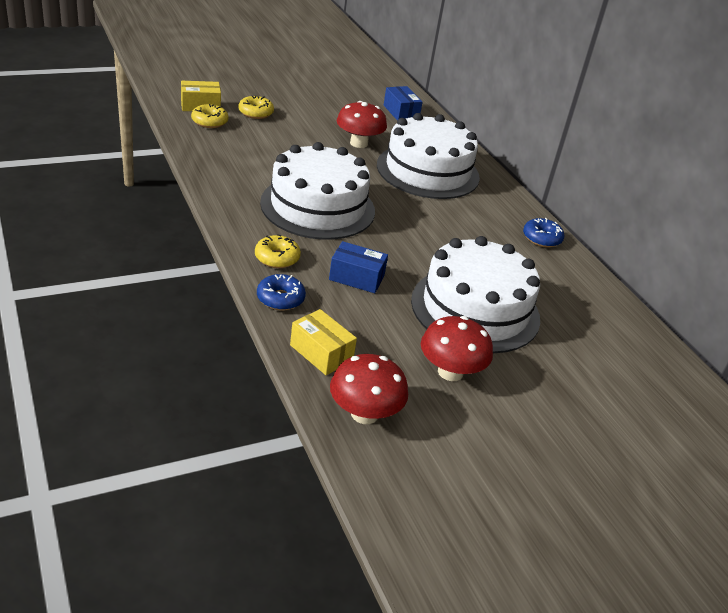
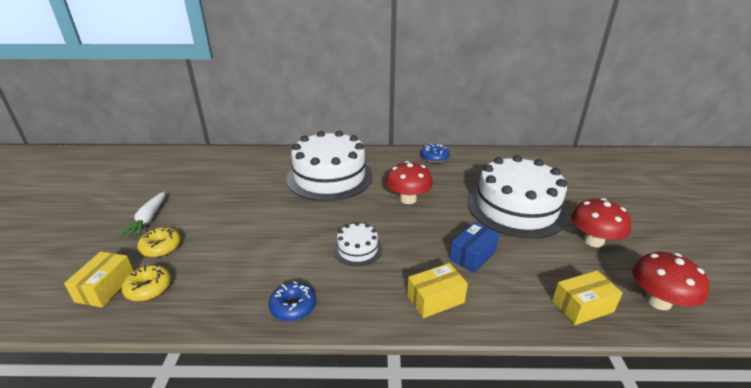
camera: 60 degrees left, 5 degrees down
yellow donut [255,234,301,268] -> yellow box [407,263,468,318]
blue donut [257,274,306,310] -> blue donut moved to [269,282,316,322]
white cake [260,142,375,240] -> white cake [333,222,382,266], size x0.44
red mushroom [337,101,387,148] -> red mushroom moved to [385,161,433,204]
blue box [384,86,423,121] -> none
none -> white carrot [119,192,165,237]

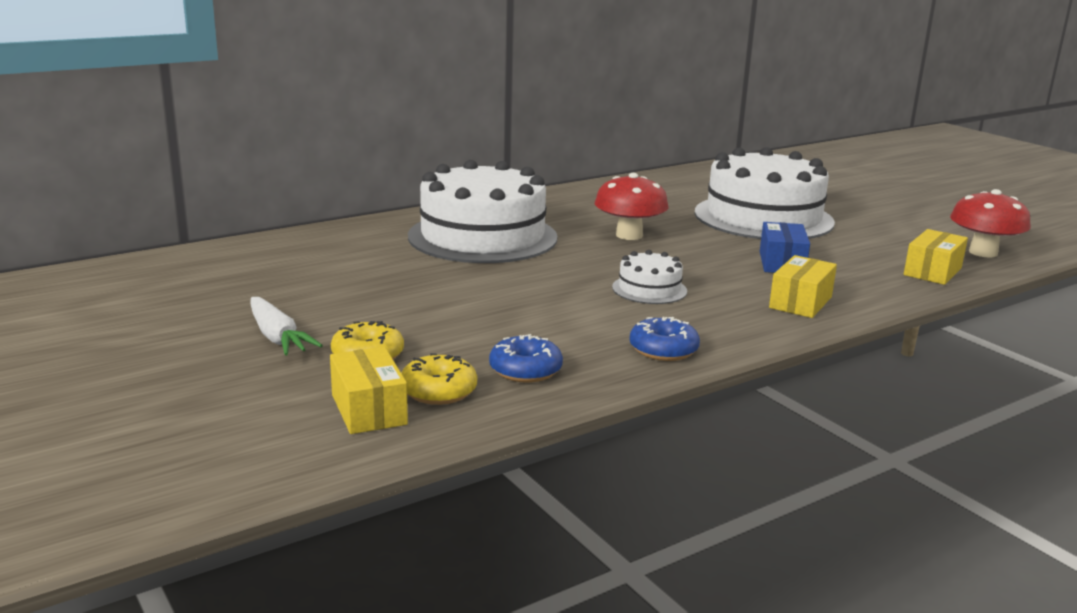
camera: 35 degrees left, 10 degrees down
blue donut [421,144,450,163] -> blue donut moved to [489,334,563,383]
red mushroom [571,198,632,248] -> none

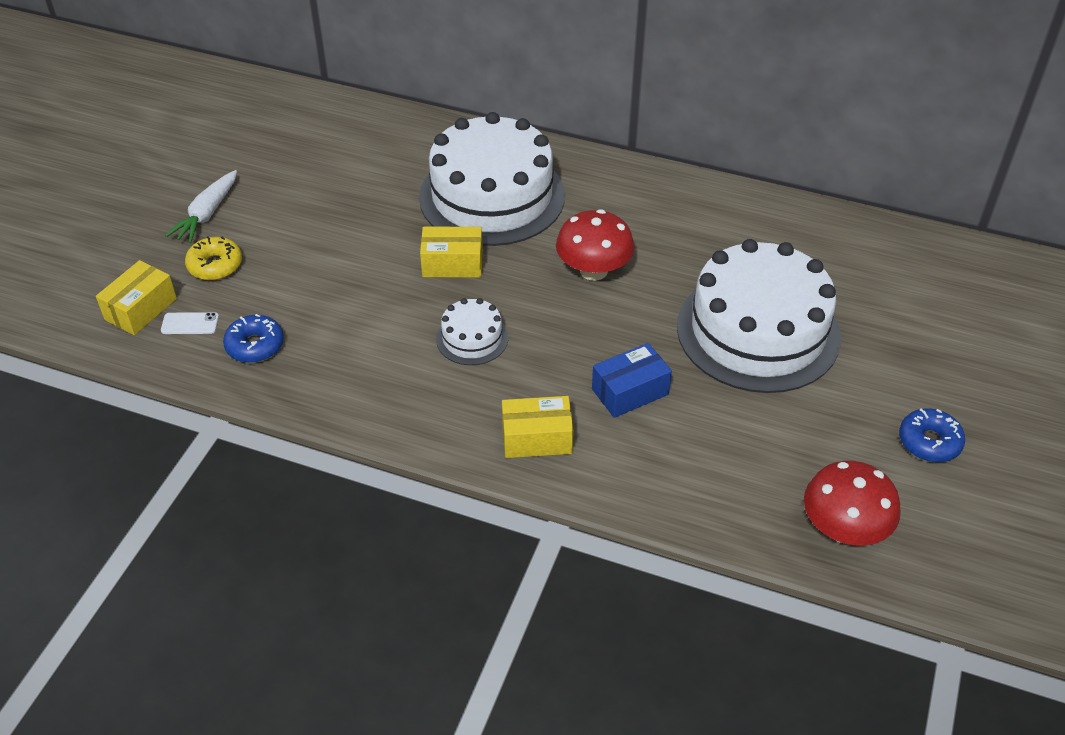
camera: 55 degrees right, 25 degrees up
yellow donut [401,353,477,405] -> white phone [161,312,219,334]
blue donut [630,317,700,361] -> blue donut moved to [899,408,965,462]
yellow box [904,229,968,285] -> yellow box moved to [420,227,483,278]

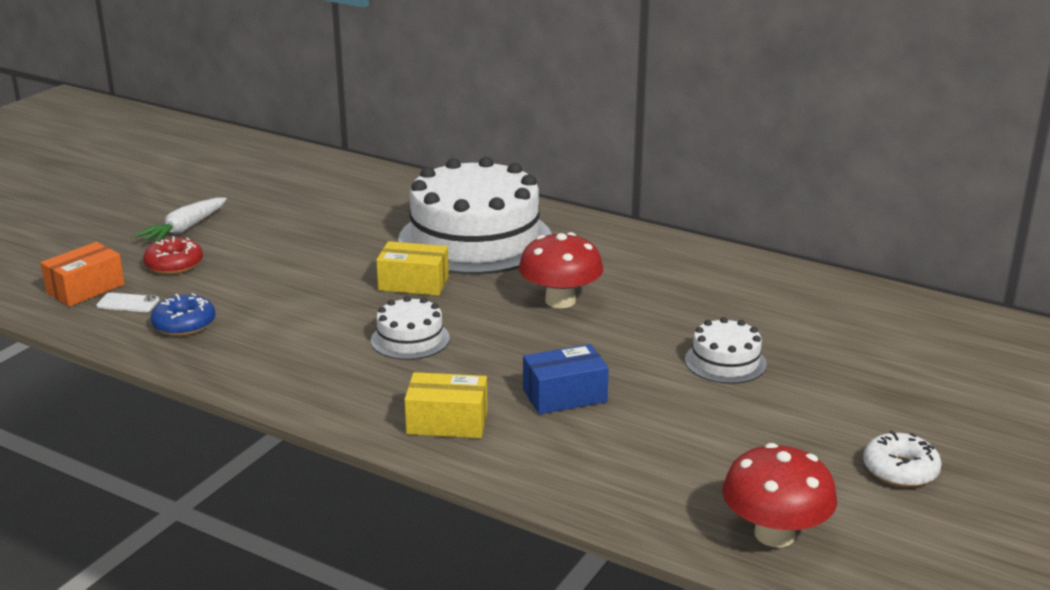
camera: 10 degrees right, 20 degrees down
yellow box [96,260,177,335] -> orange box [41,242,125,307]
yellow donut [185,236,242,280] -> red donut [143,236,203,275]
white cake [677,239,841,393] -> white cake [685,317,767,384], size x0.44
blue donut [899,408,965,462] -> white donut [863,431,942,487]

